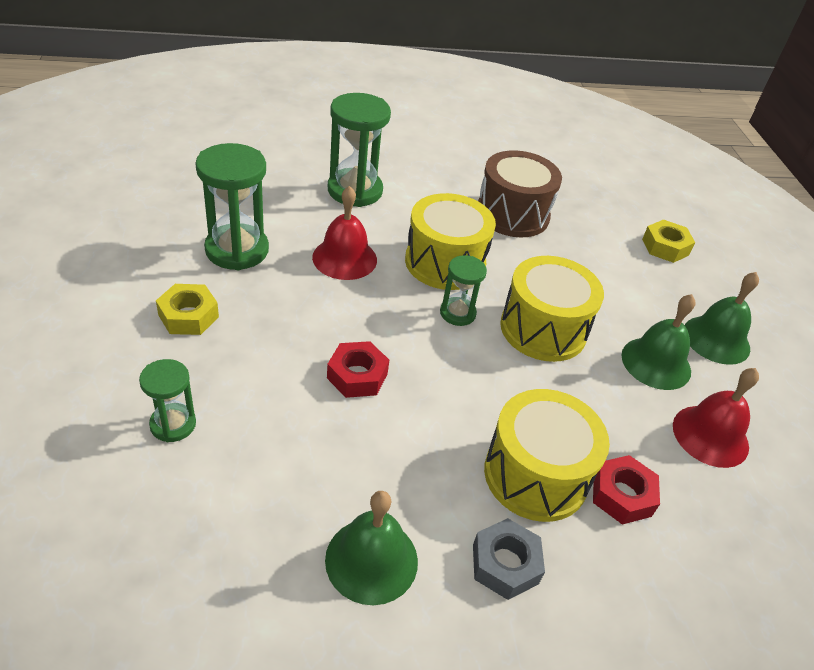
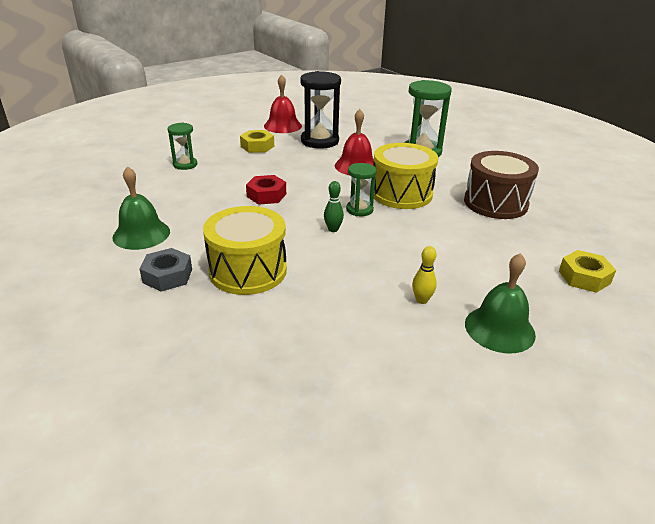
camera: 65 degrees right, 10 degrees down
green hourglass [195,143,269,270] -> black hourglass [300,71,341,149]
yellow drum [500,256,604,362] -> none
red nut [593,455,660,525] -> none
green bell [621,294,695,390] -> yellow bowling pin [412,246,437,304]
red bell [673,368,759,468] -> red bell moved to [264,75,302,133]
none -> green bowling pin [324,181,344,232]

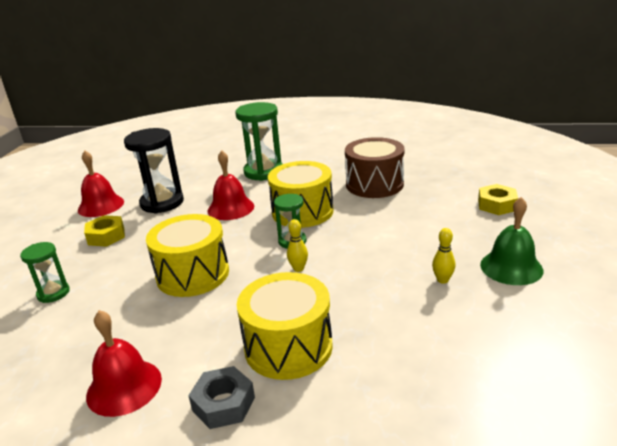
camera: 40 degrees left, 5 degrees down
green bell [113,166,170,250] -> red bell [86,310,162,417]
red nut [246,175,286,205] -> yellow drum [146,214,229,297]
green bowling pin [324,181,344,232] -> yellow bowling pin [287,219,308,272]

